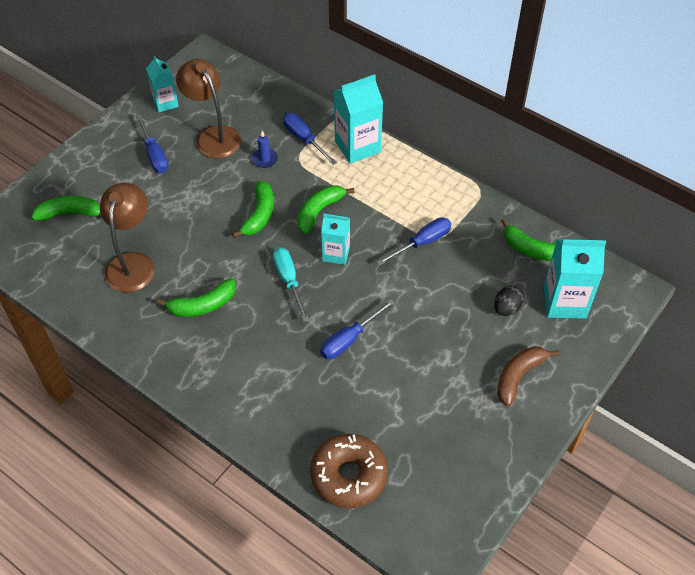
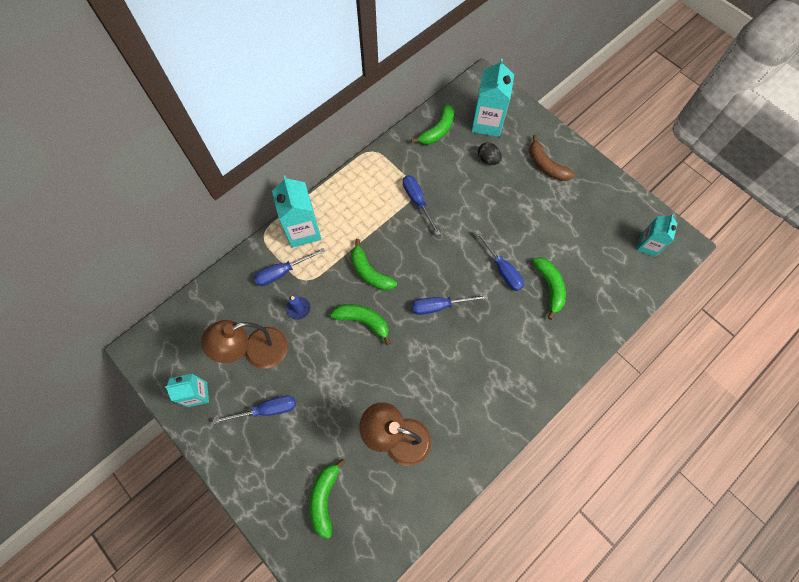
camera: 80 degrees left, 15 degrees up
green banana [157,278,236,317] -> green banana moved to [532,257,566,320]
turquoise screwdriver [273,248,309,322] -> blue screwdriver [412,294,488,315]
brown donut [310,434,388,508] -> none
turquoise carton [321,214,350,265] -> turquoise carton moved to [637,214,678,257]

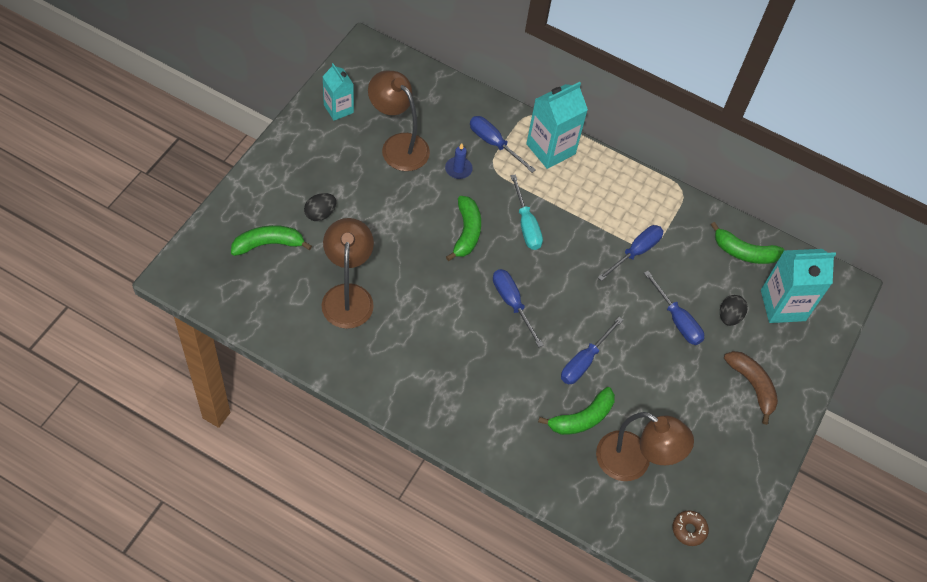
camera: 65 degrees right, 10 degrees down
blue screwdriver [213,395,296,424] -> blue screwdriver moved to [644,271,704,345]
green banana [351,239,397,291] -> turquoise screwdriver [511,174,543,250]
brown banana [529,135,575,181] -> brown banana turned 120 degrees clockwise [724,351,778,425]
turquoise carton [637,214,678,257] -> brown donut [673,510,709,546]
none -> black egg [304,193,336,221]
none -> brown lamp [596,412,694,481]

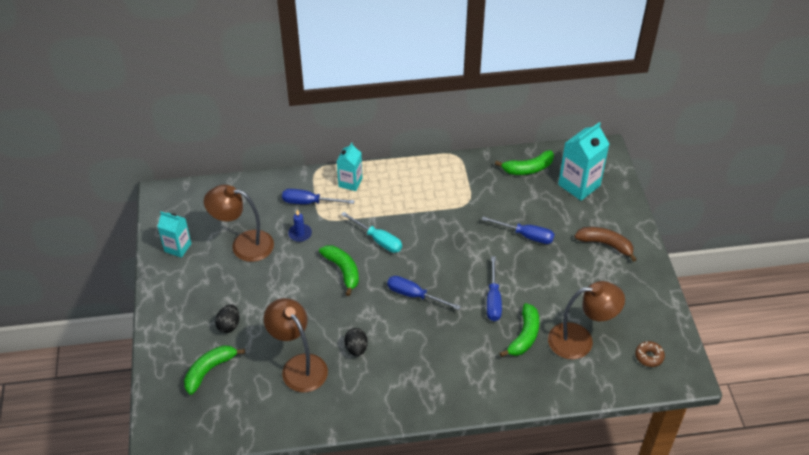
camera: 30 degrees left, 10 degrees down
turquoise carton [526,82,588,169] -> turquoise carton [337,142,362,191], size x0.62
blue screwdriver [598,225,663,281] -> none
black egg [720,295,748,326] -> black egg moved to [344,328,368,356]

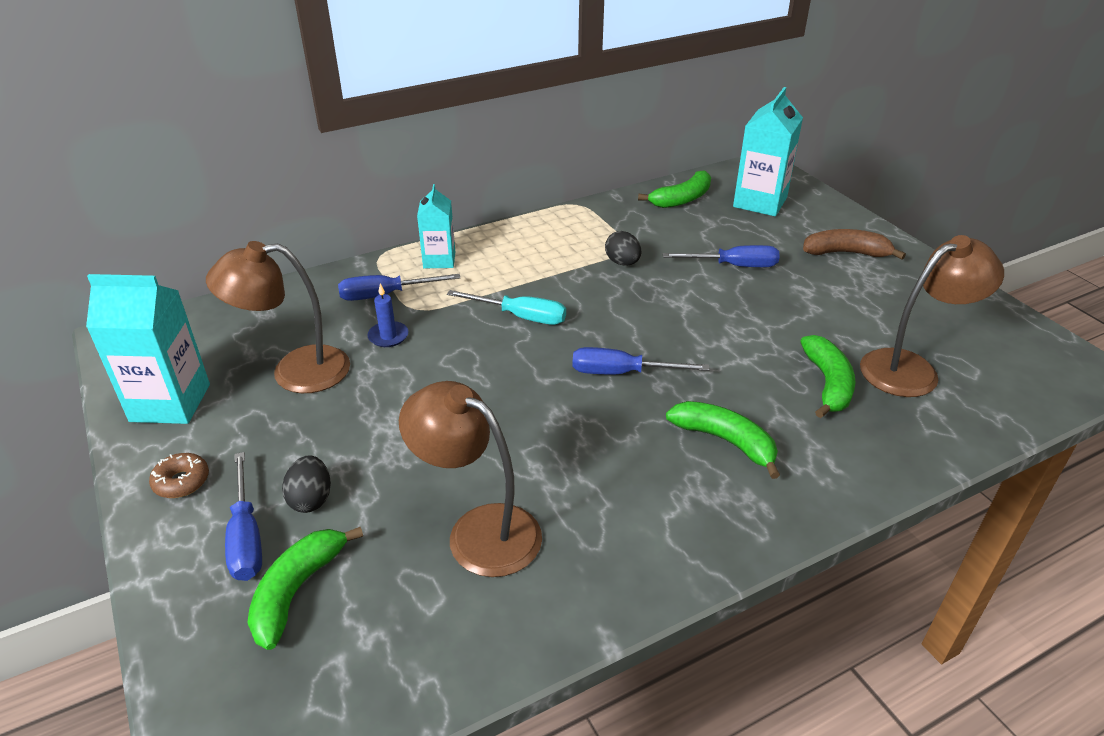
camera: 20 degrees left, 10 degrees down
turquoise carton [157,212,192,258] -> turquoise carton [86,274,210,424], size x1.60
green banana [319,245,359,296] -> green banana moved to [666,401,780,479]
black egg [344,328,368,356] -> black egg moved to [605,231,641,266]
blue screwdriver [487,256,502,321] -> blue screwdriver moved to [225,452,262,581]
brown donut [635,341,665,367] -> brown donut moved to [149,453,209,498]

